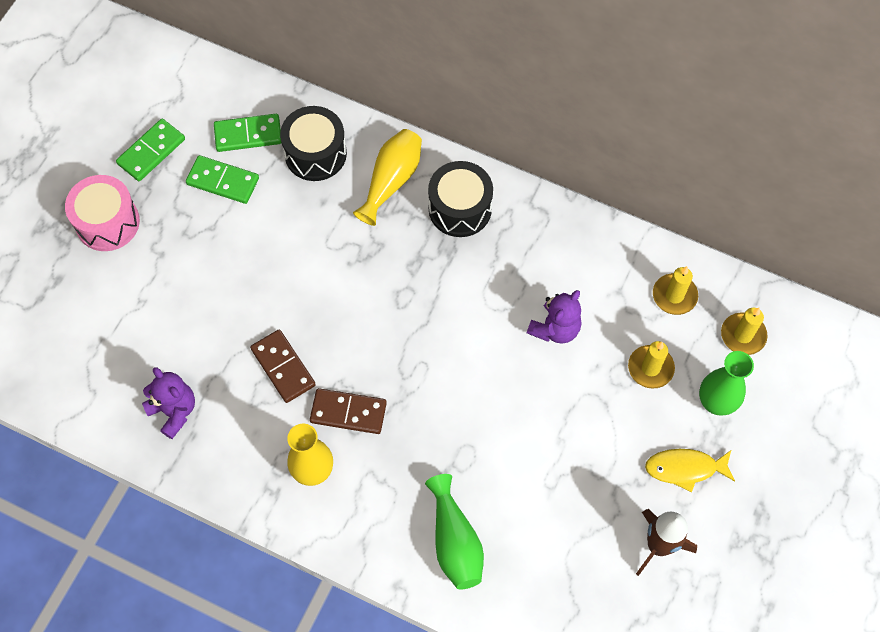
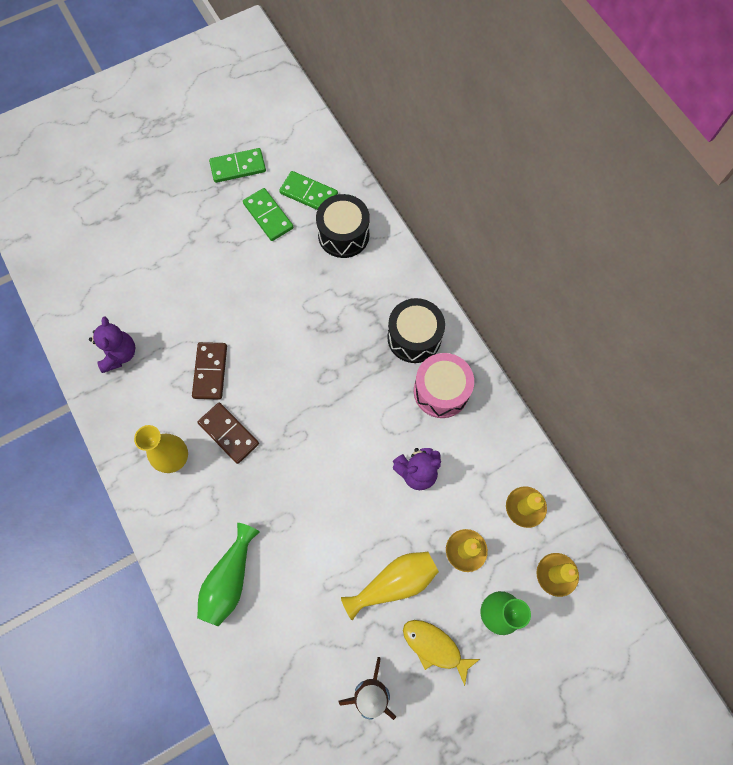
camera: 35 degrees right, 5 degrees up
pink drum [65,175,140,251] -> pink drum moved to [414,353,474,418]
yellow vase [353,129,422,226] -> yellow vase moved to [341,552,439,620]

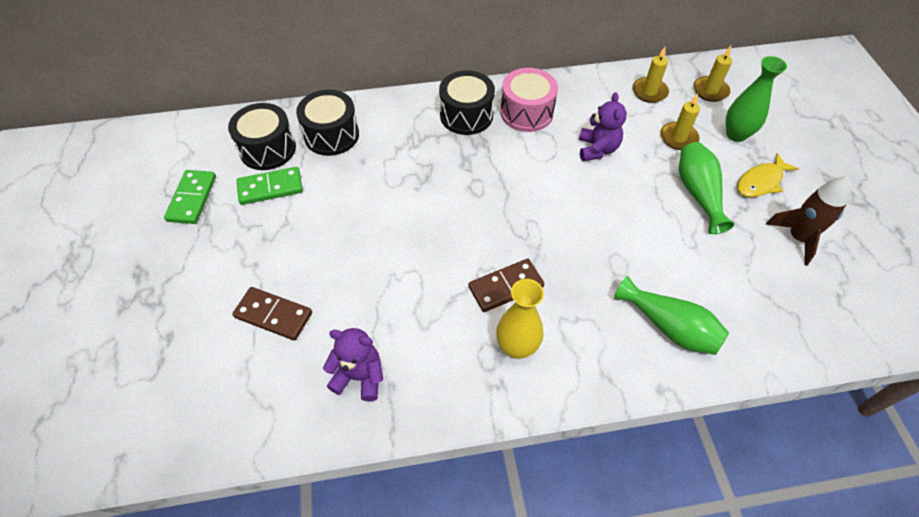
camera: 70 degrees left, 15 degrees down
brown domino [192,342,227,400] -> brown domino moved to [232,287,312,341]
green domino [279,171,338,210] -> black drum [228,103,296,170]
yellow vase [341,552,439,620] -> green vase [679,142,734,234]

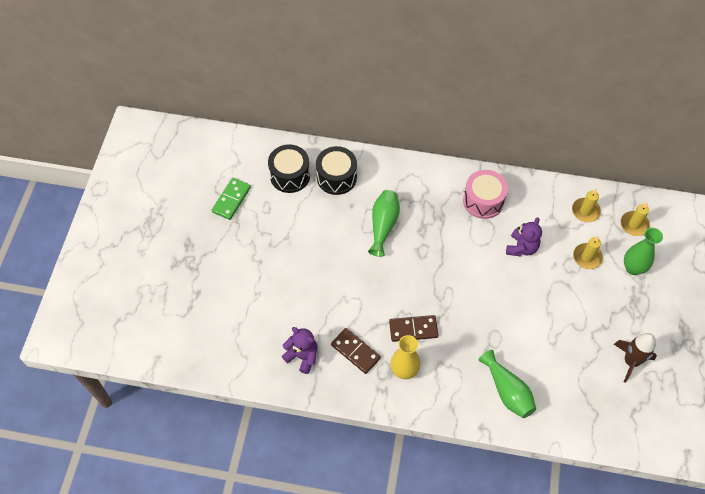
camera: 20 degrees right, 5 degrees up
brown domino [232,287,312,341] -> brown domino moved to [331,328,381,374]
green domino [237,167,303,205] -> none
black drum [439,70,495,135] -> none
green vase [679,142,734,234] -> green vase moved to [368,190,400,257]
yellow fish [737,153,799,197] -> none

